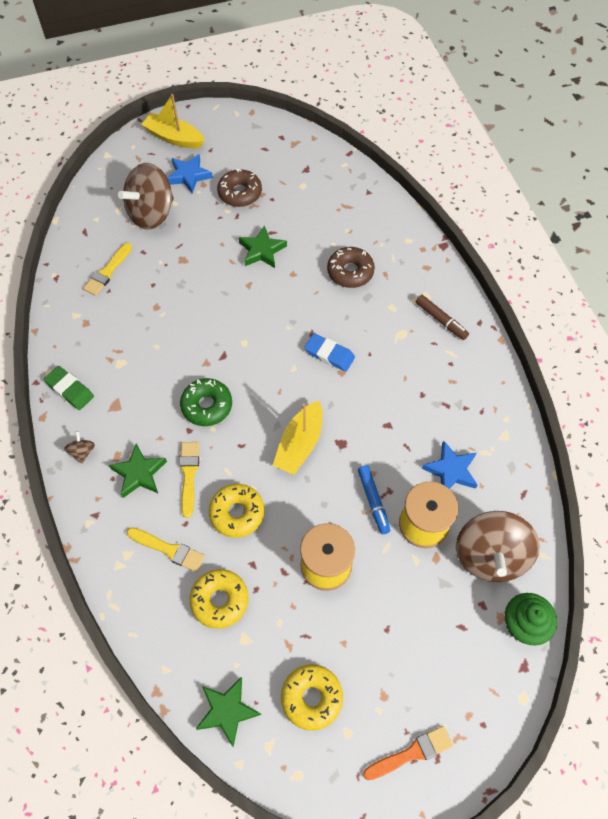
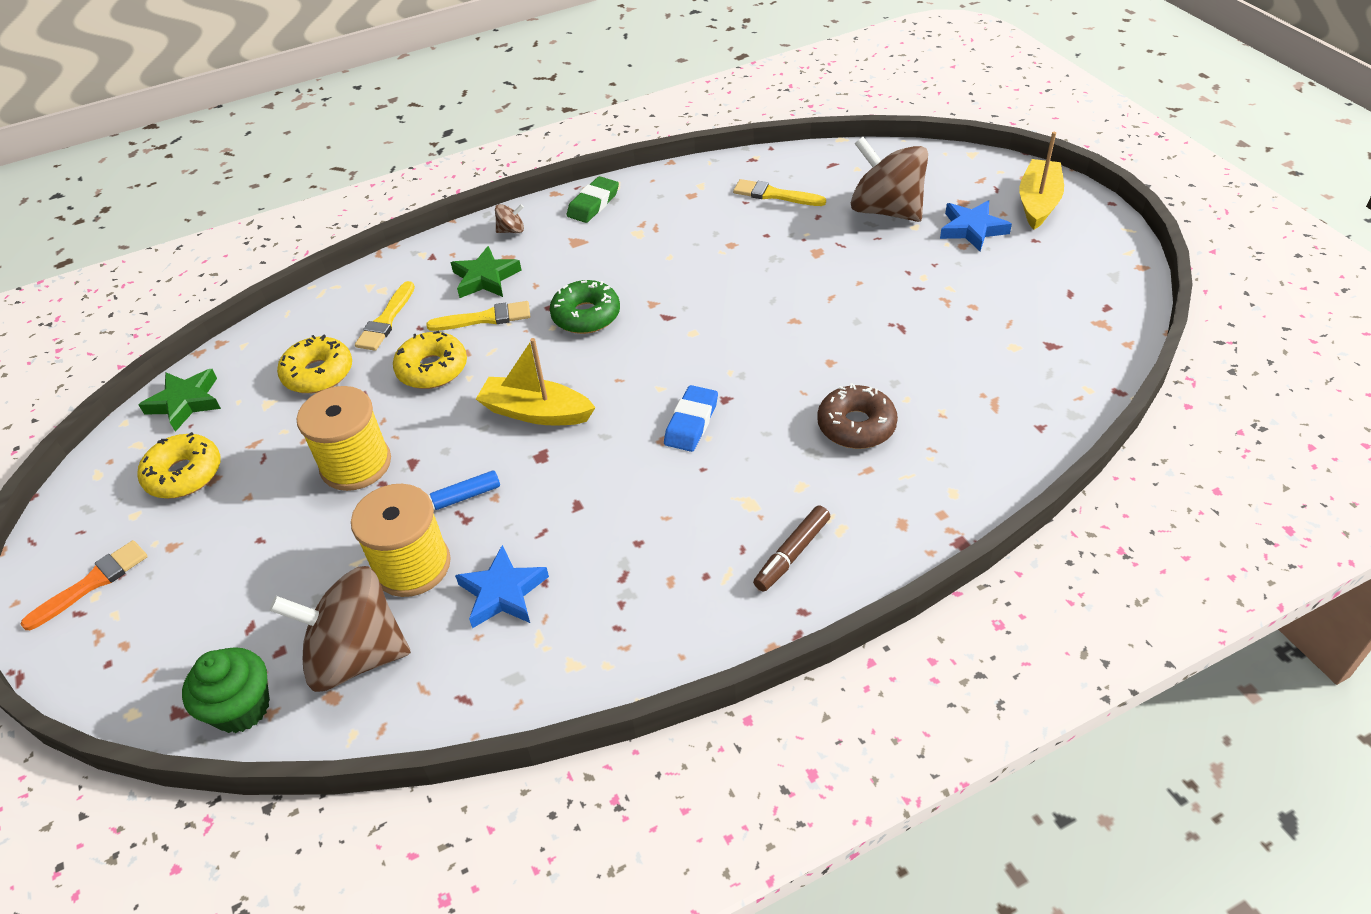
camera: 85 degrees right, 15 degrees down
brown donut [217,169,262,207] -> none
green star [239,225,287,268] -> none
orange brush [363,726,453,780] -> orange brush turned 105 degrees counterclockwise [21,540,148,630]

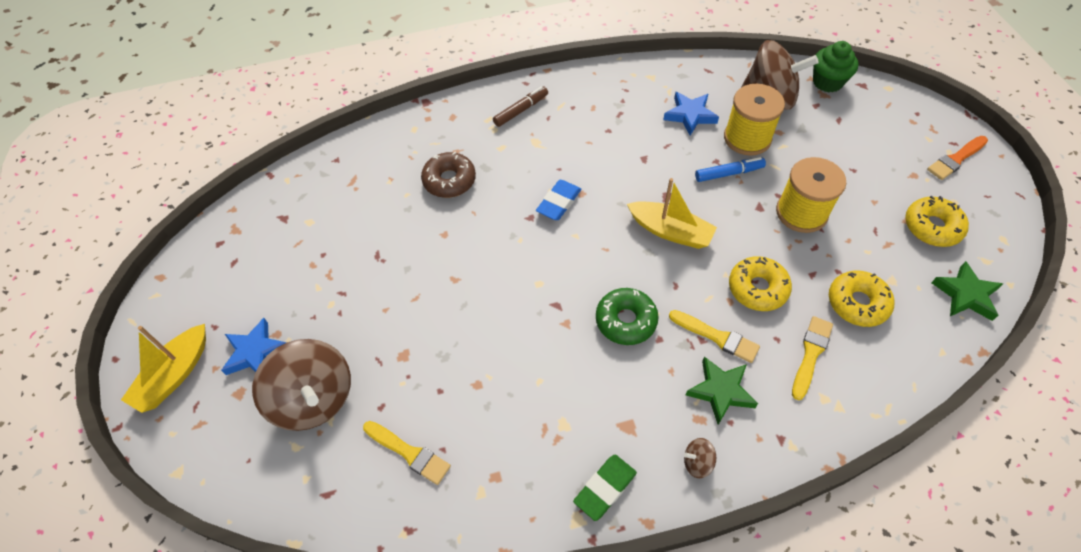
camera: 170 degrees left, 10 degrees up
yellow brush [426,301,530,331] -> yellow brush turned 150 degrees counterclockwise [669,310,760,363]

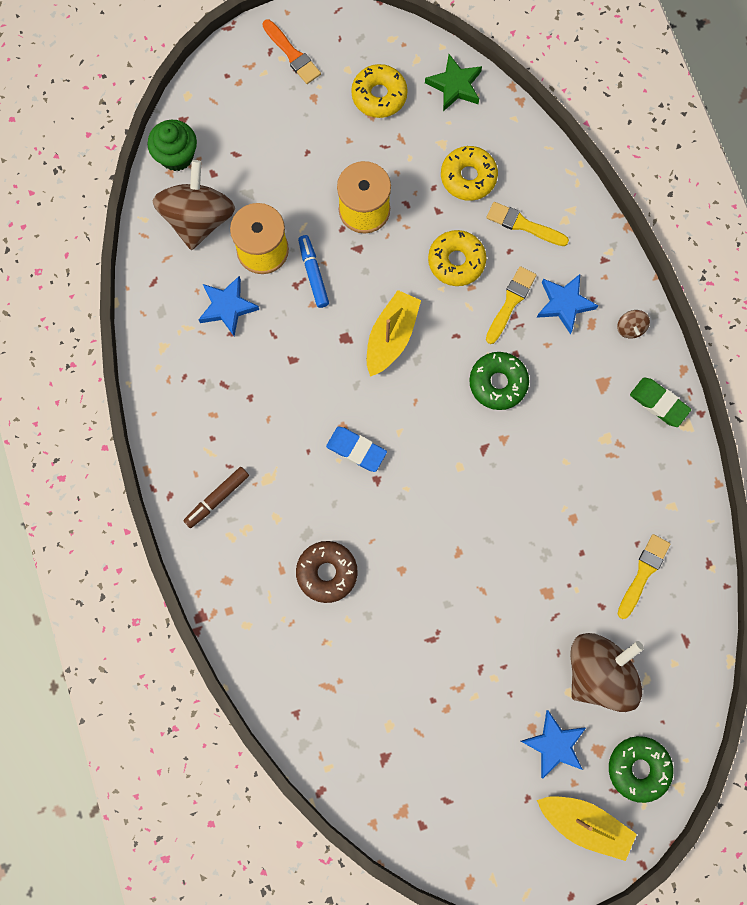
camera: 95 degrees left, 20 degrees up
brown marker [493,86,548,127] -> brown marker turned 90 degrees counterclockwise [183,467,249,528]
green star [686,357,758,425] -> blue star [537,274,598,334]
none -> green donut [609,736,673,803]

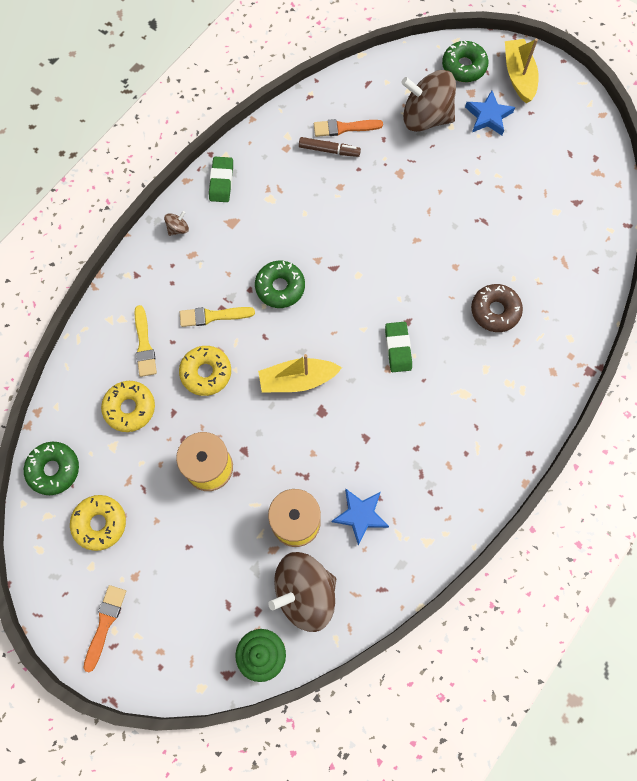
camera: 125 degrees left, 5 degrees down
brown marker [183,467,249,528] -> brown marker moved to [299,137,361,157]
blue marker [298,235,329,308] -> none
blue eraser [326,427,387,472] -> green eraser [385,322,412,372]
green star [425,54,482,111] -> green donut [24,442,79,495]
blue star [537,274,598,334] -> none
yellow brush [618,534,671,619] -> orange brush [314,119,383,137]

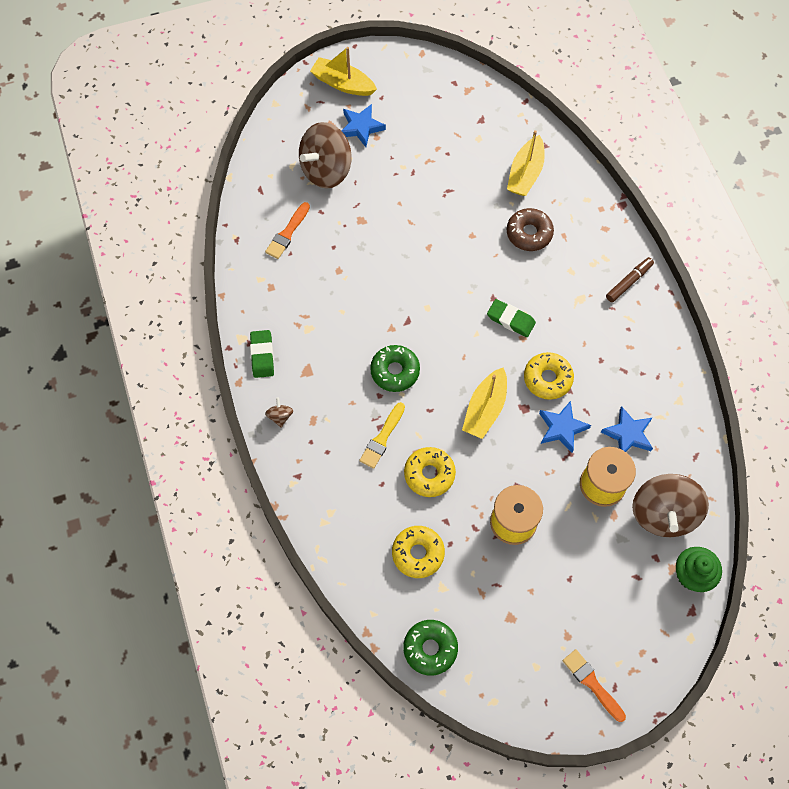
camera: 55 degrees left, 5 degrees down
yellow donut [70,495,126,551] -> yellow donut moved to [524,352,574,400]
yellow brush [134,305,157,377] -> none
green eraser [209,157,233,202] -> green eraser turned 45 degrees clockwise [250,330,274,378]
brown marker [299,137,361,157] -> brown marker moved to [606,257,654,302]
green donut [442,41,489,82] -> none
none -> yellow boat [507,130,545,196]
none -> blue star [539,401,591,453]

